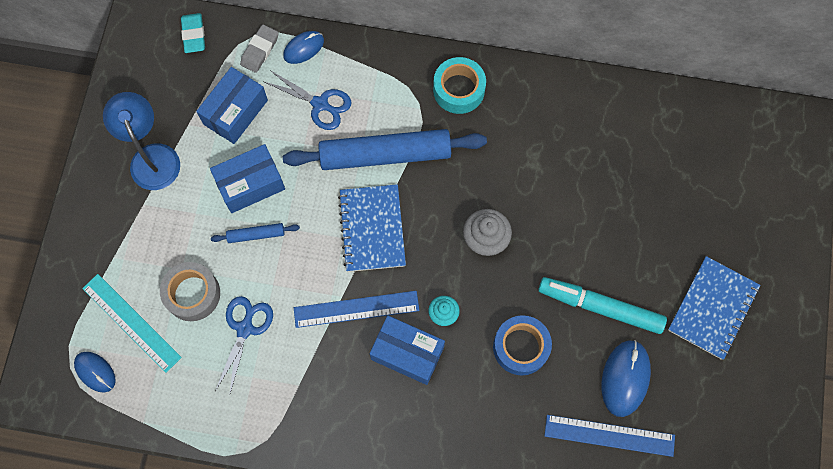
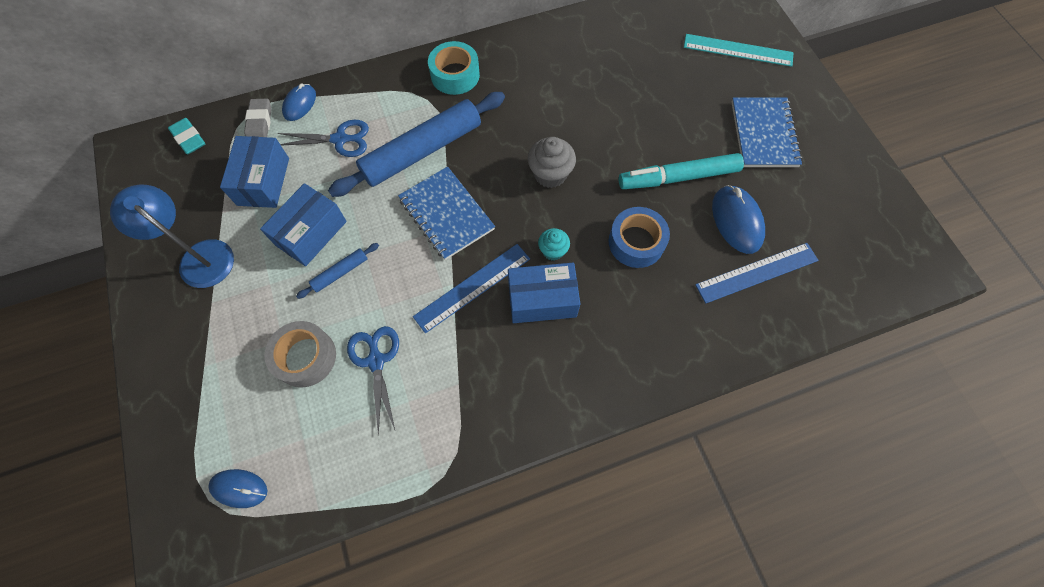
camera: 30 degrees left, 5 degrees down
turquoise ruler [82,274,182,373] -> turquoise ruler moved to [684,34,794,67]

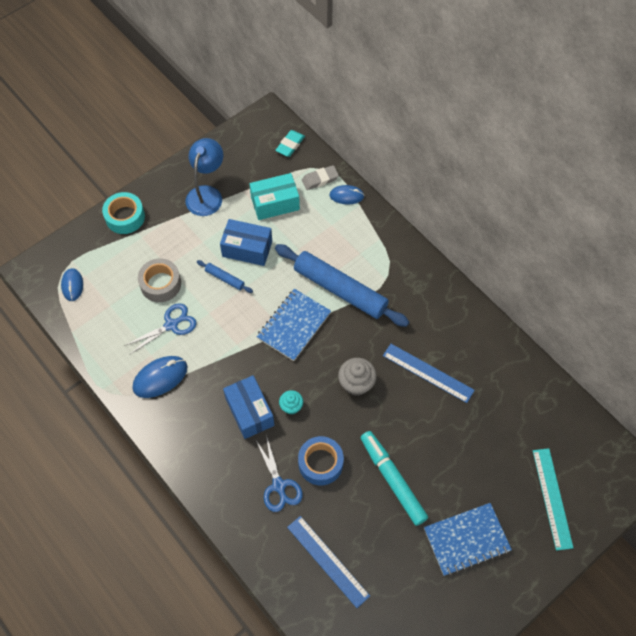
camera: 70 degrees right, 5 degrees down
blue box [220,136,289,208] -> turquoise box [249,173,300,220]
blue scissors [278,120,369,157] -> blue scissors moved to [256,435,303,512]
blue ruler [413,244,530,334] -> blue ruler moved to [383,344,475,403]
turquoise tape [428,41,480,95] -> turquoise tape moved to [102,192,145,234]
blue mouse [712,185,765,254] -> blue mouse moved to [132,356,187,398]

